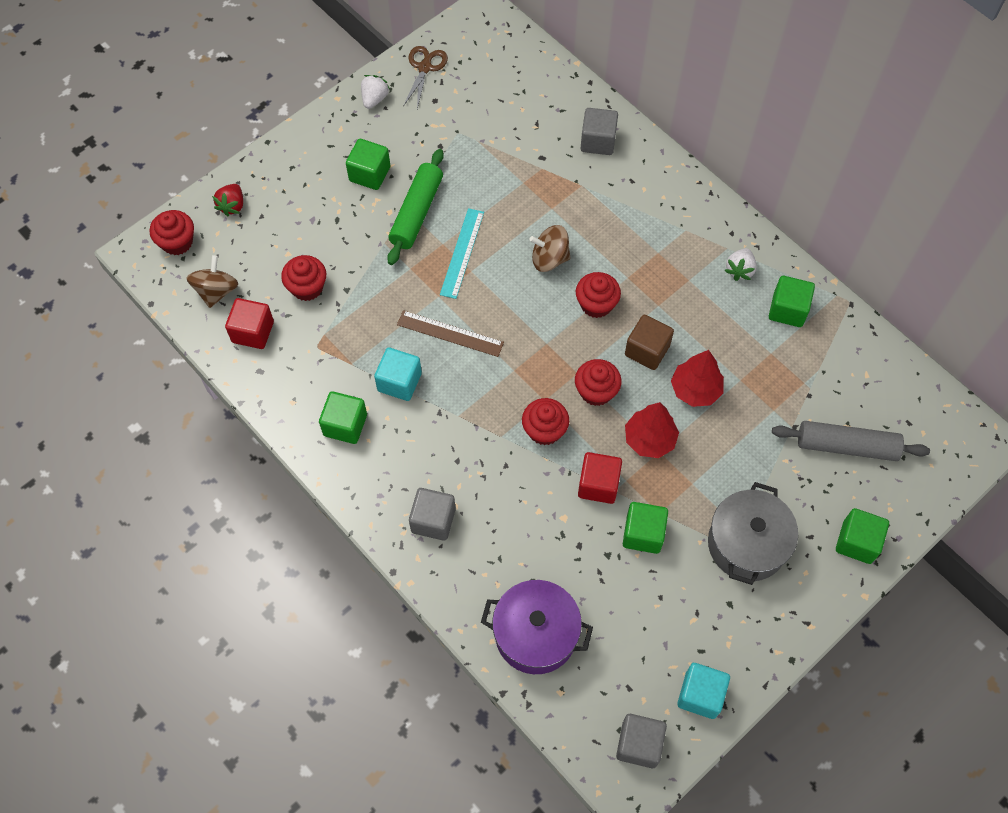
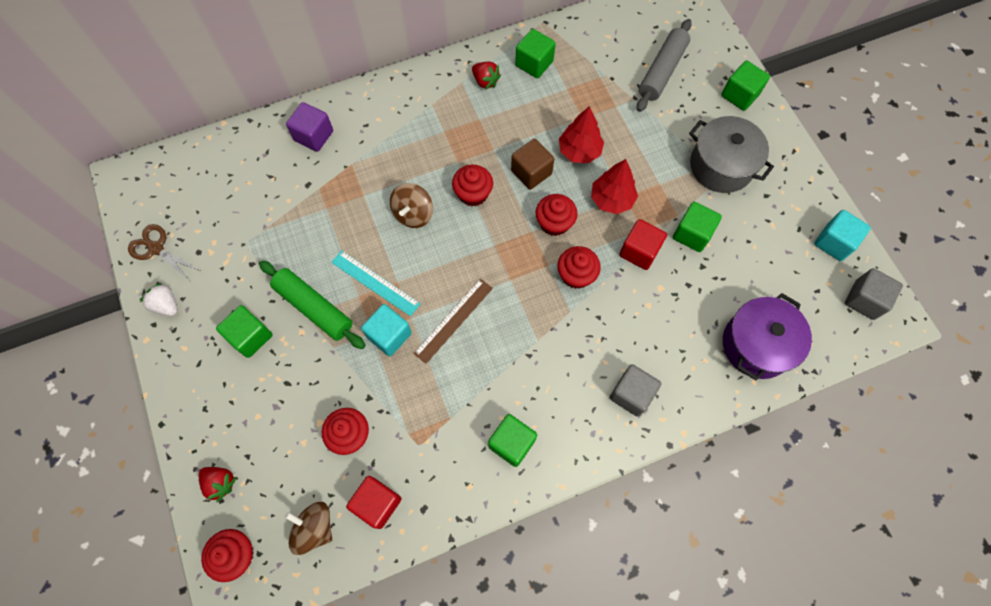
camera: 70 degrees left, 5 degrees up
turquoise cube [374,348,422,401] -> turquoise cube moved to [361,304,412,356]
grey cube [581,108,618,155] -> purple cube [286,102,333,152]
white strawberry [724,248,757,281] -> red strawberry [472,62,501,90]

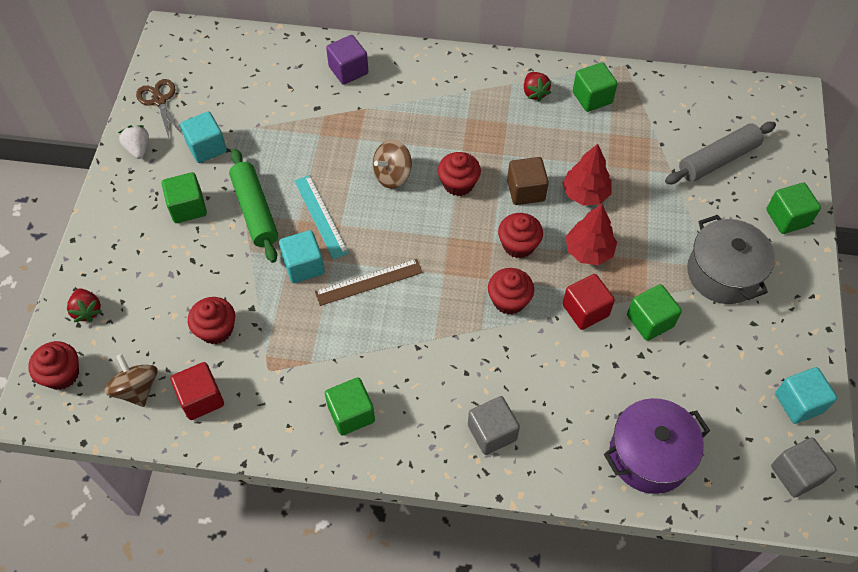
camera: 30 degrees right, 10 degrees down
none -> turquoise cube [180,112,227,163]

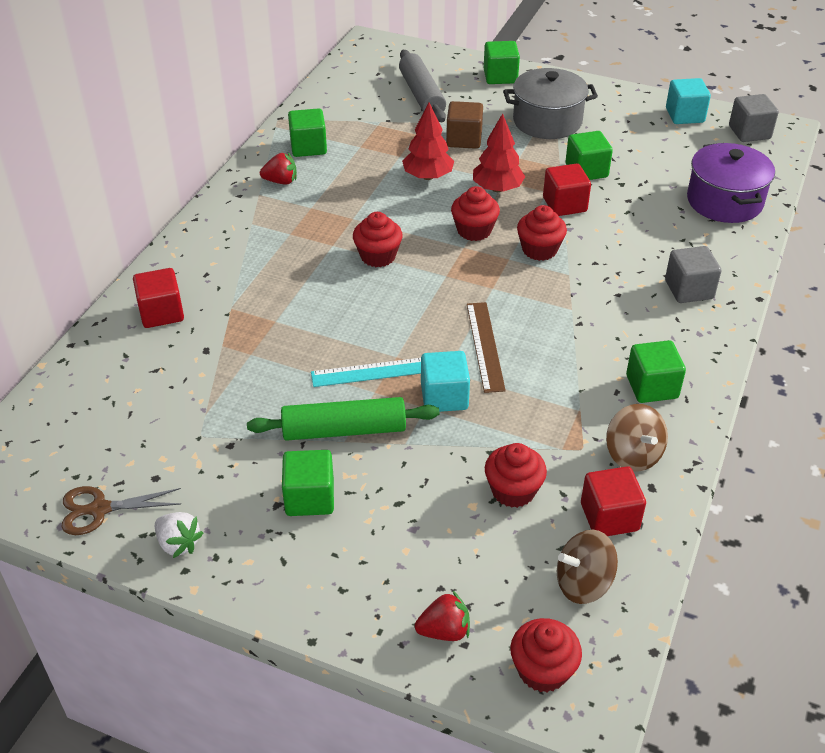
camera: 75 degrees left, 15 degrees down
white strawberry [118,125,149,159] -> white strawberry turned 135 degrees counterclockwise [155,512,203,558]
turquoise cube [180,112,227,163] -> none
purple cube [326,35,369,85] -> red cube [133,268,184,328]
brown spinning top [373,139,412,189] -> brown spinning top moved to [606,404,668,472]
brown cube [507,157,549,205] -> brown cube moved to [446,101,483,149]

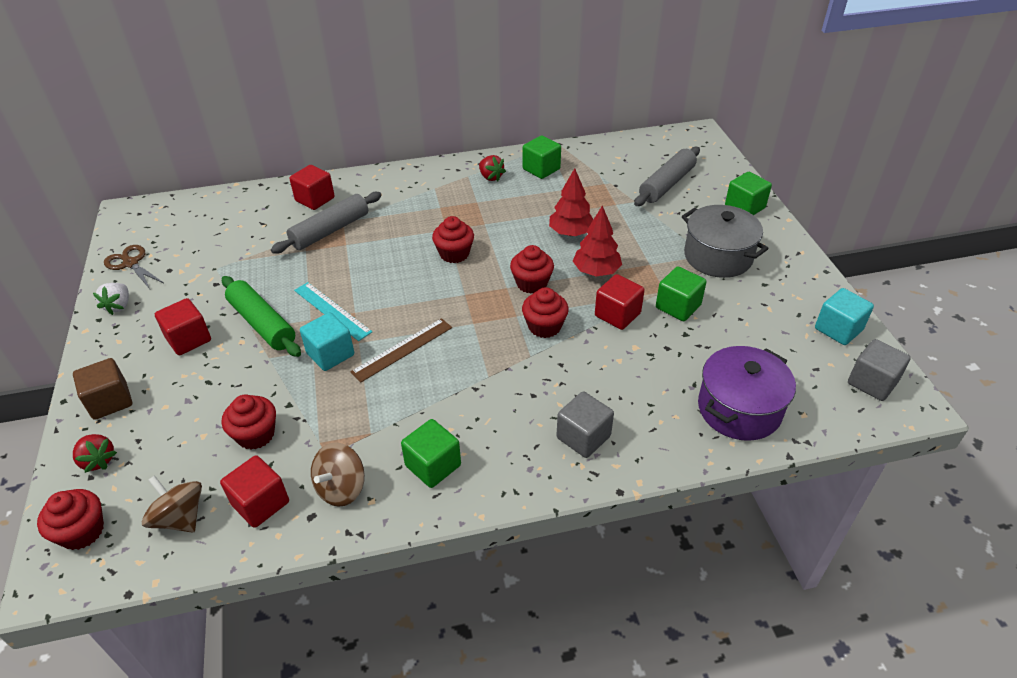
camera: 55 degrees right, 0 degrees up
green cube [282,450,334,516] -> red cube [155,298,211,355]
brown cube [446,101,483,149] -> brown cube moved to [73,358,132,420]
none -> grey rolling pin [271,192,382,254]

